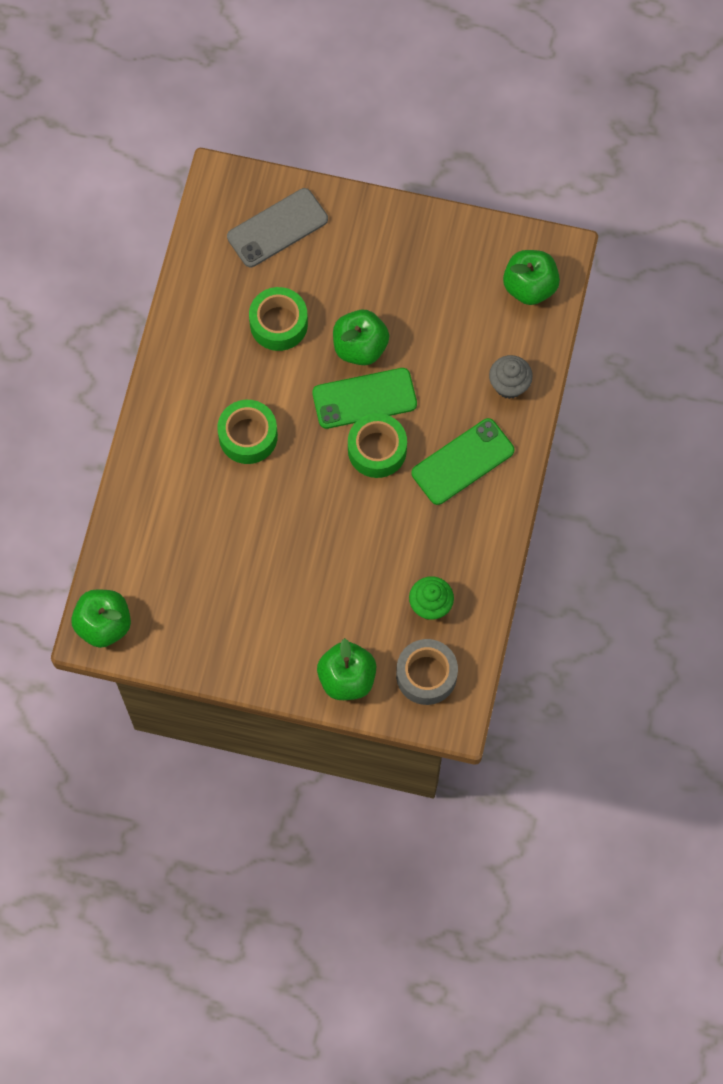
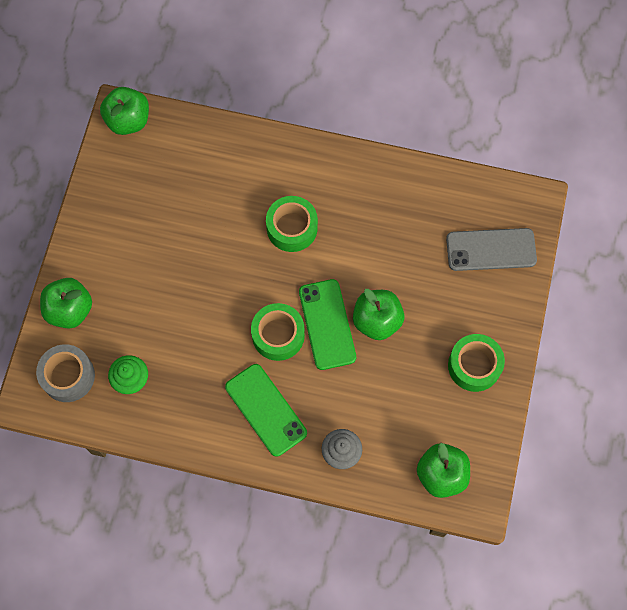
camera: 90 degrees right, 0 degrees up
grey phone [227,188,328,267] -> grey phone turned 60 degrees counterclockwise [446,228,537,271]
green tape [249,287,308,351] -> green tape moved to [448,334,505,392]

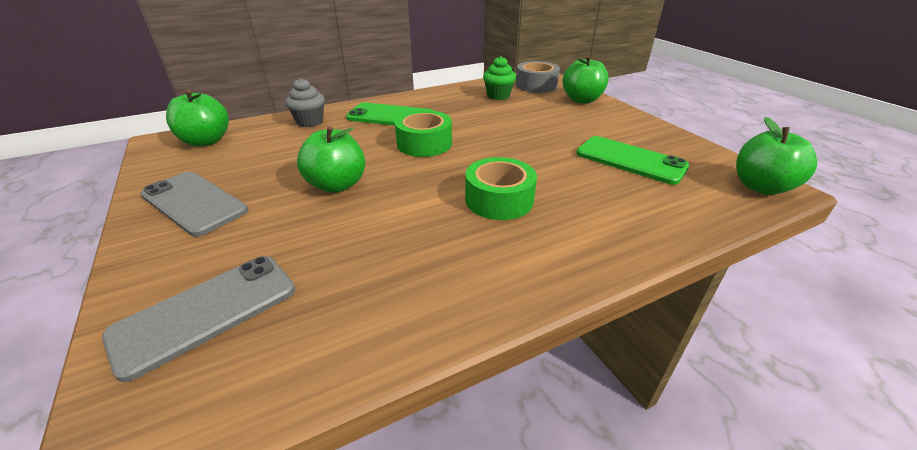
camera: 140 degrees right, 35 degrees down
green phone [299,279,356,370] -> green phone moved to [576,136,689,185]
green tape [448,334,505,392] -> grey phone [140,171,248,237]

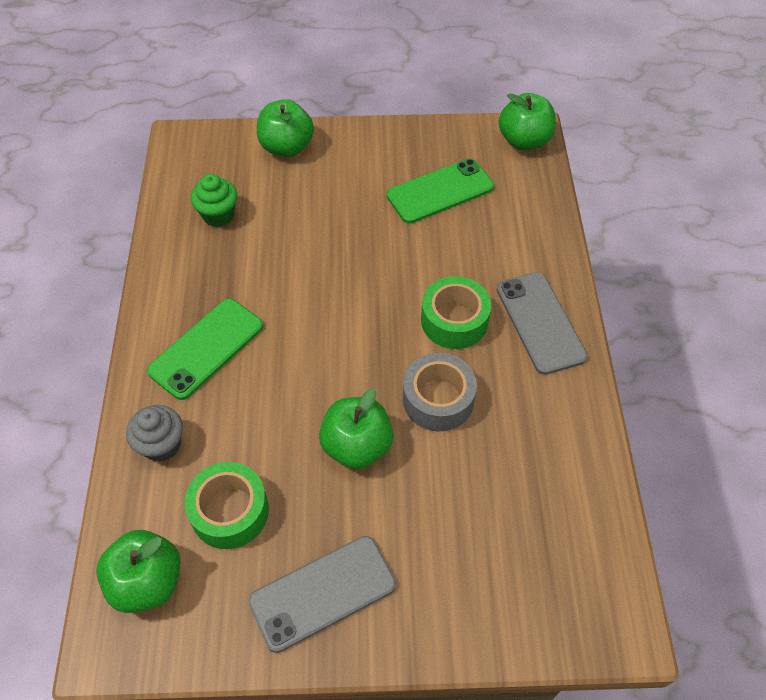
camera: 65 degrees left, 20 degrees up
grey phone [102,256,295,382] -> grey phone moved to [497,272,588,375]
green tape [395,110,452,157] -> green tape moved to [184,462,269,549]
grey tape [516,61,560,93] -> grey tape moved to [403,353,477,431]

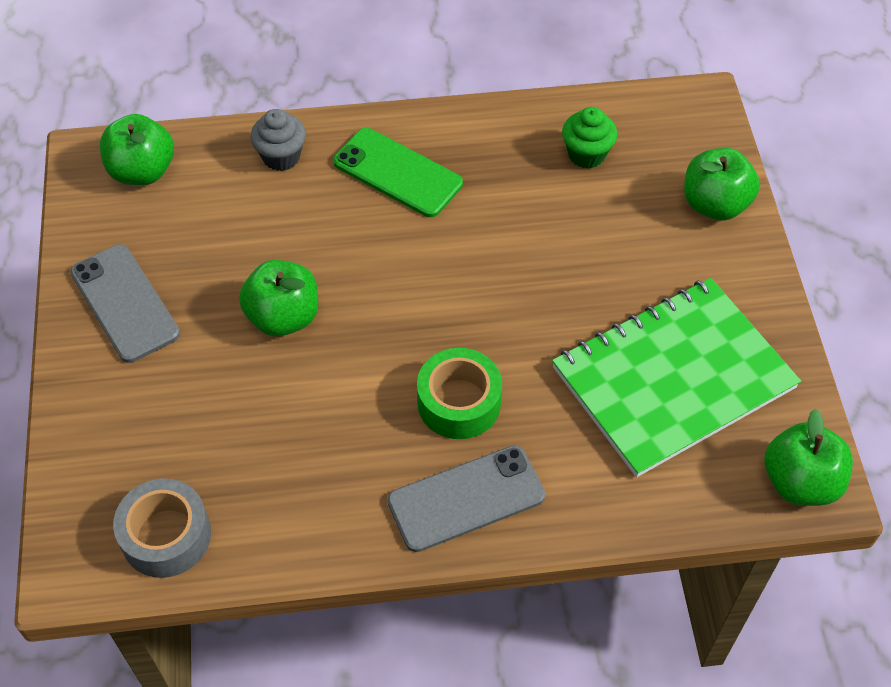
camera: 85 degrees right, 0 degrees up
green tape [184,462,269,549] -> none
green phone [387,159,494,224] -> green notebook [552,278,801,477]
grey tape [403,353,477,431] -> grey tape moved to [113,479,211,578]

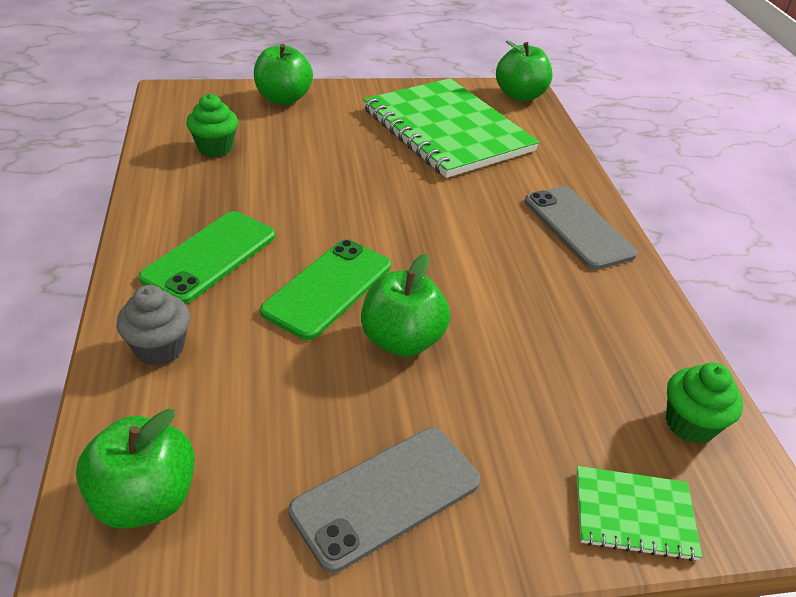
camera: 95 degrees left, 15 degrees down
grey tape [113,479,211,578] -> green cupcake [666,362,743,444]
green tape [417,348,502,439] -> none
none -> green phone [260,239,391,340]
none -> green notebook [576,466,702,561]

